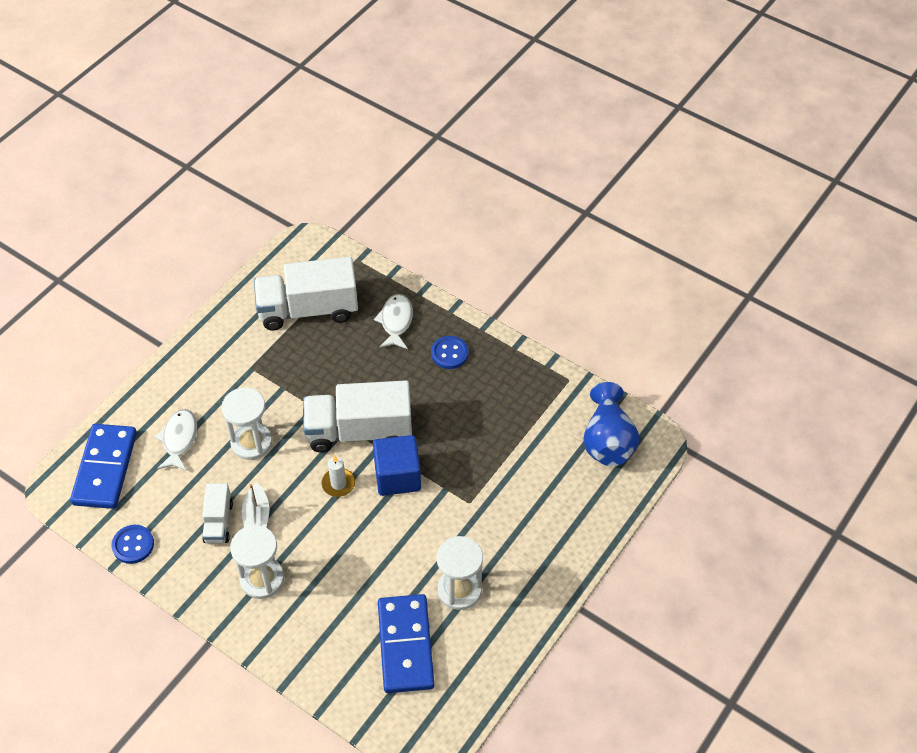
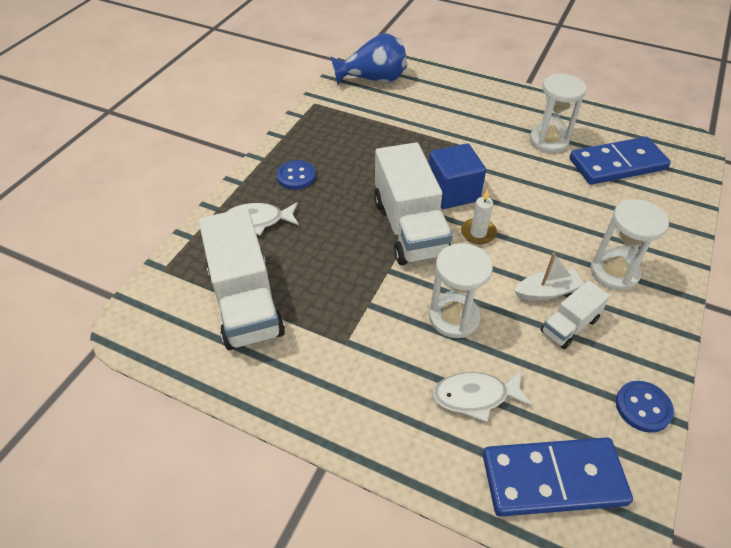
camera: 100 degrees left, 5 degrees down
white truck [202,484,233,543] -> white truck turned 150 degrees clockwise [541,280,610,349]

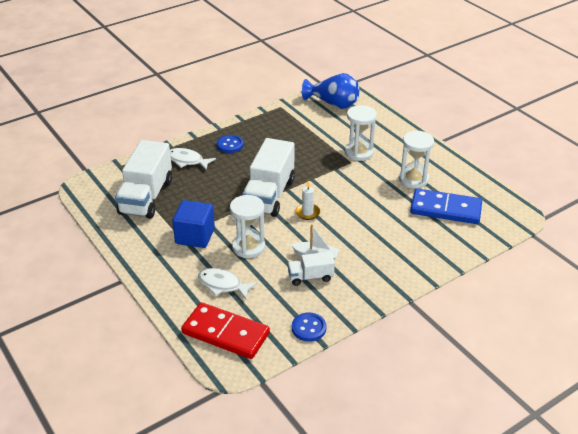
camera: 30 degrees right, 10 degrees down
blue cube [429,143,486,209] -> blue cube moved to [172,200,215,248]
blue domino [483,437,633,517] -> red domino [181,302,270,359]
white hourglass [591,199,669,291] -> white hourglass moved to [345,105,377,161]

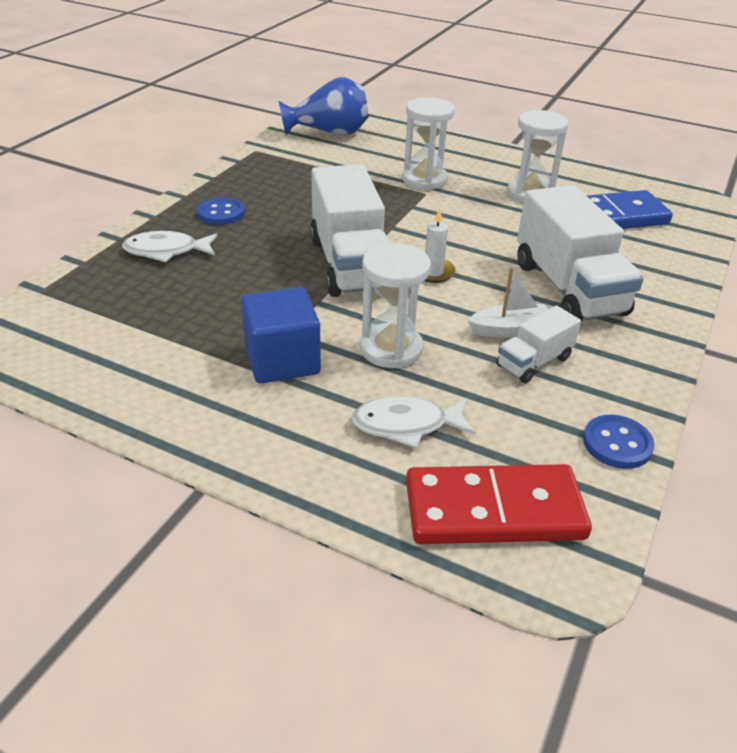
camera: 30 degrees left, 0 degrees up
white truck [115,140,172,219] -> white truck moved to [517,185,643,321]

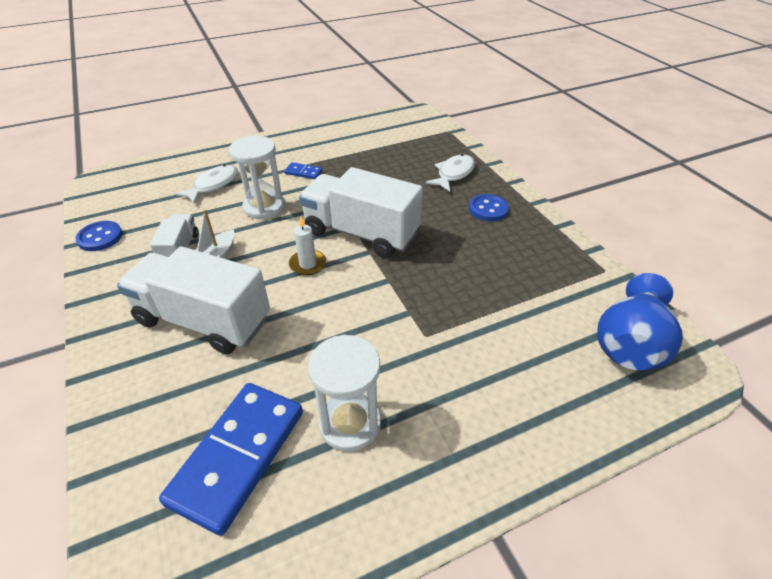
camera: 130 degrees right, 5 degrees up
blue cube [241,287,321,383] -> blue domino [285,162,322,179]
white hourglass [402,97,455,190] -> none
red domino [406,464,592,544] -> none

